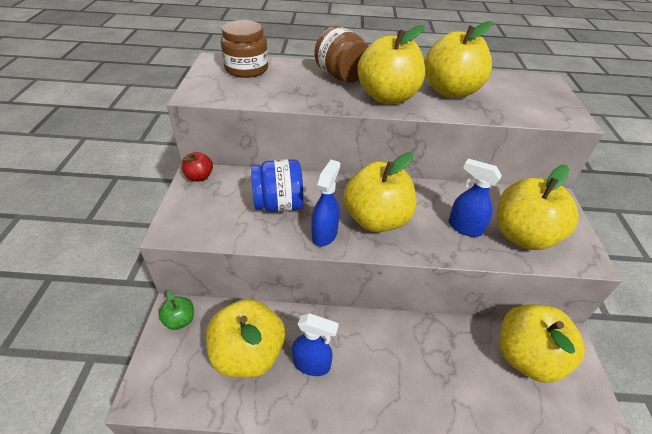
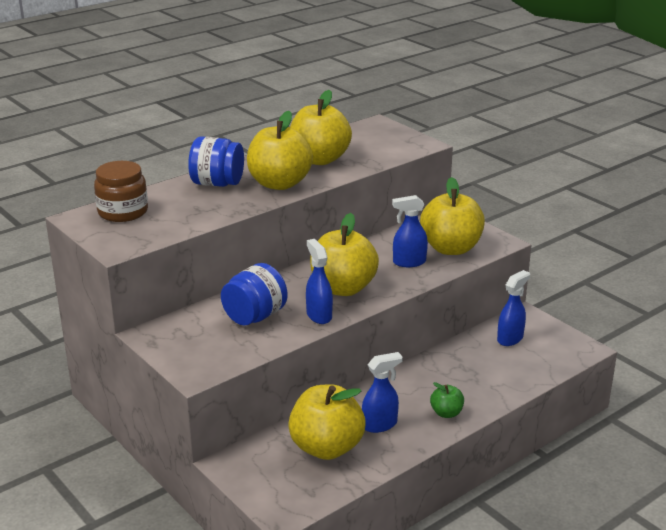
camera: 40 degrees left, 15 degrees down
green apple [158,290,194,330] -> green apple moved to [430,382,464,418]
red apple [181,152,213,181] -> none
brown jar [314,26,368,83] -> blue jar [188,136,244,187]
yellow apple [500,304,585,383] -> blue spray bottle [497,270,530,346]

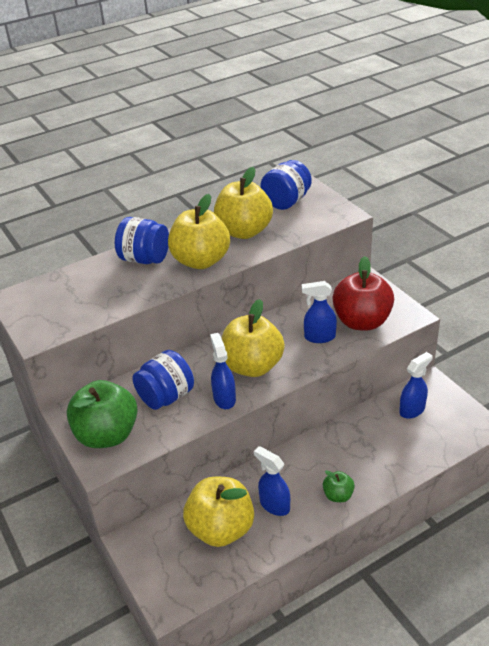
camera: 10 degrees right, 10 degrees up
brown jar [94,161,148,222] -> none
blue spray bottle [362,352,403,433] -> blue spray bottle turned 120 degrees counterclockwise [254,446,290,516]
yellow apple [420,177,485,255] -> red apple [333,256,394,331]
none -> green apple [67,380,138,448]
none -> blue jar [261,160,312,210]

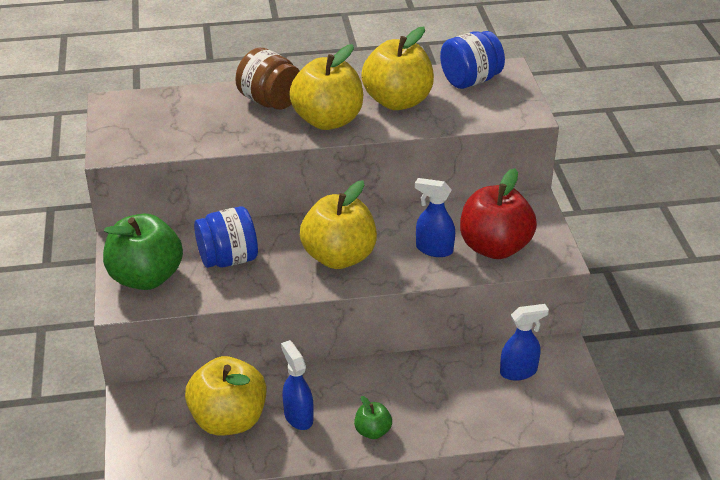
camera: 20 degrees right, 0 degrees up
blue jar [115,217,169,264] -> brown jar [235,48,300,110]
blue spray bottle [210,333,236,409] -> none

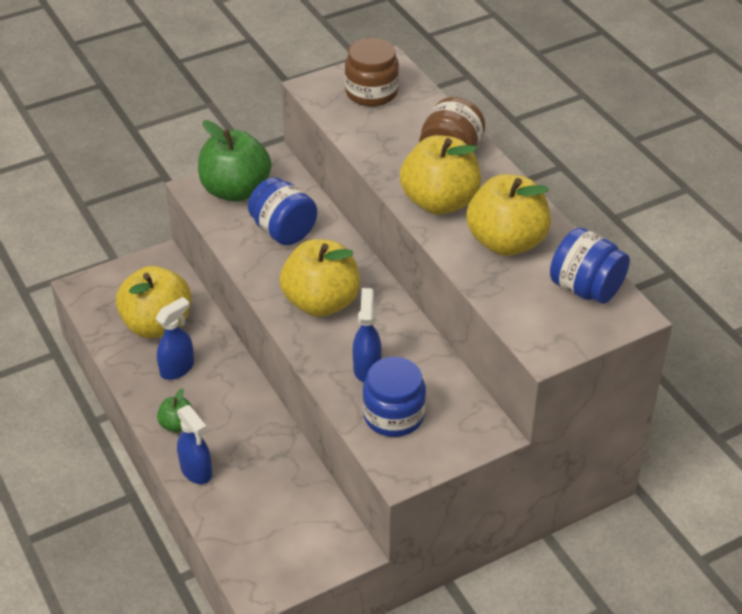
camera: 70 degrees right, 5 degrees up
red apple [460,168,537,259] -> blue jar [362,357,426,437]
blue spray bottle [500,304,549,381] -> blue spray bottle moved to [177,405,212,484]
none -> brown jar [345,38,399,107]

